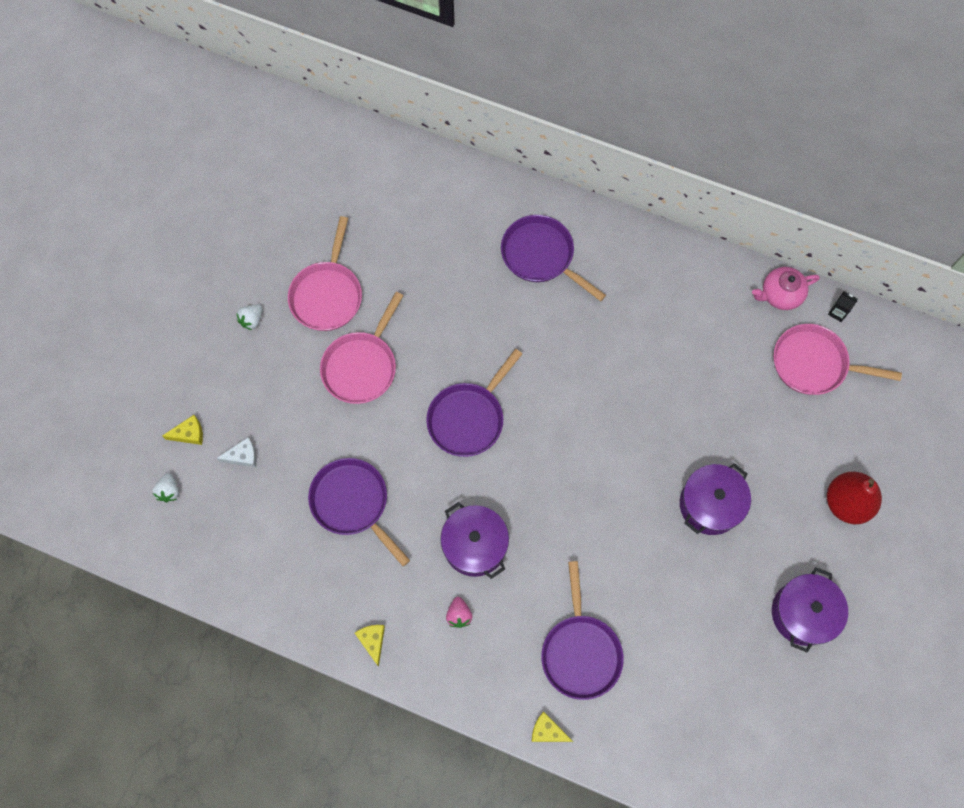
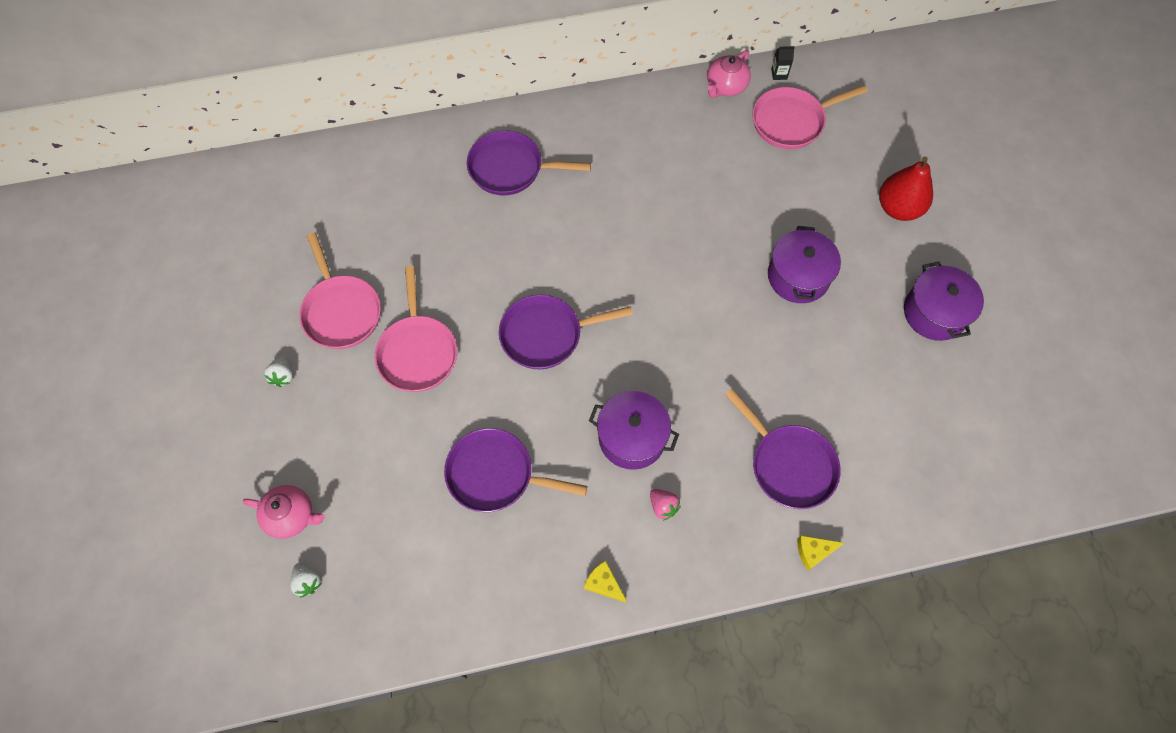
camera: 35 degrees left, 5 degrees down
yellow cheese [162,415,203,445] -> pink teapot [243,485,325,539]
white cheese [216,437,257,467] -> none
purple pan [426,349,522,457] -> purple pan turned 75 degrees clockwise [499,295,633,369]

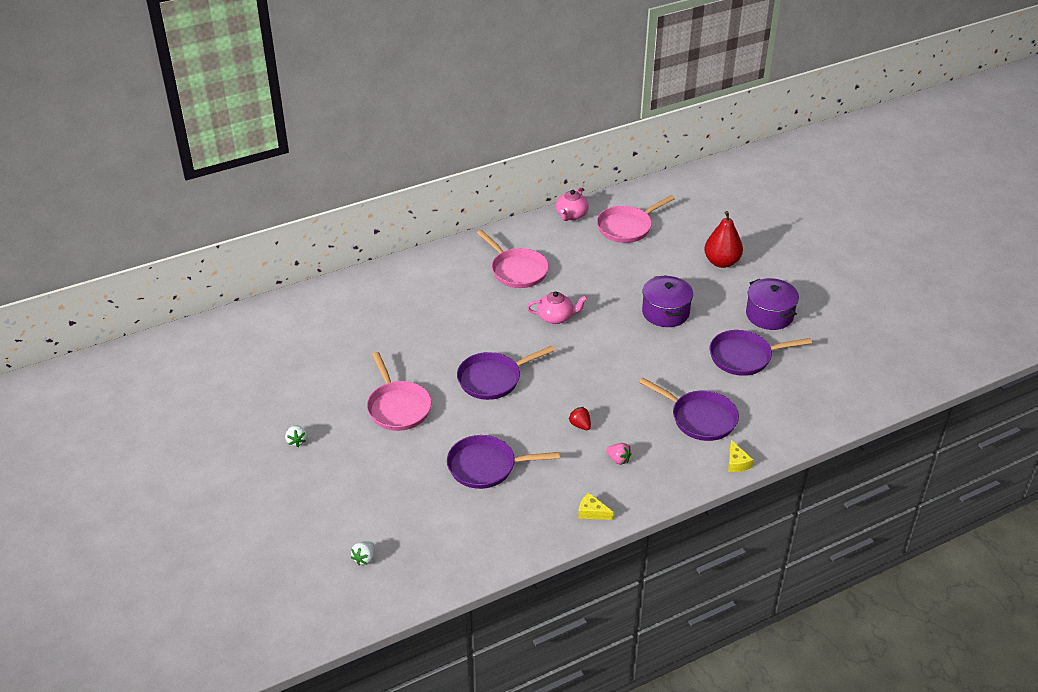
camera: 15 degrees left, 25 degrees down
pink teapot [243,485,325,539] -> pink teapot moved to [527,291,587,324]
white strawberry [290,563,322,598] -> white strawberry turned 75 degrees clockwise [351,541,374,565]
pink pan [299,232,381,349] -> pink pan moved to [477,230,549,288]
purple pan [467,130,591,195] -> purple pan moved to [710,330,812,376]
purple pot [589,391,679,470] -> red strawberry [568,407,591,430]
black carton [771,46,795,80] -> none
yellow cheese [798,535,844,571] -> yellow cheese turned 75 degrees counterclockwise [728,440,753,472]

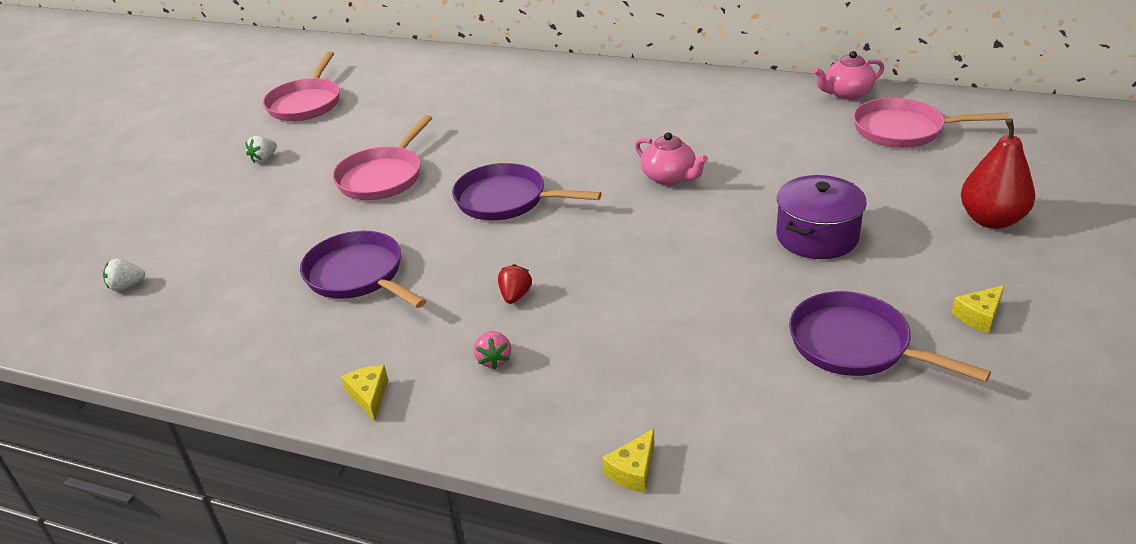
camera: 50 degrees right, 5 degrees down
pink pan [477,230,549,288] -> pink pan moved to [263,51,340,121]
purple pan [639,378,739,441] -> none
purple pot [746,278,799,330] -> yellow cheese [952,285,1004,333]

